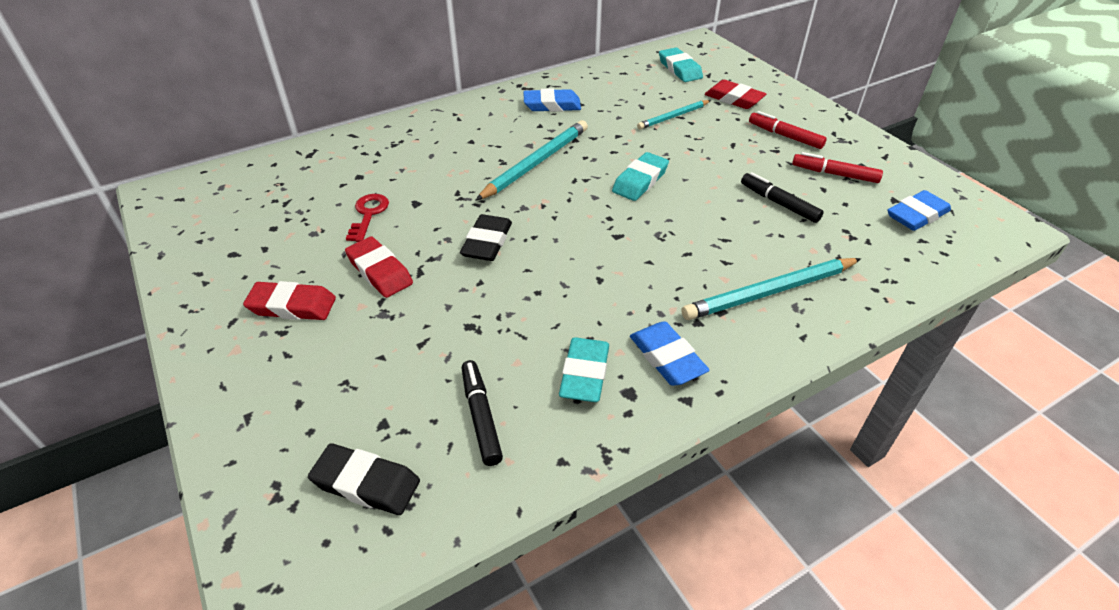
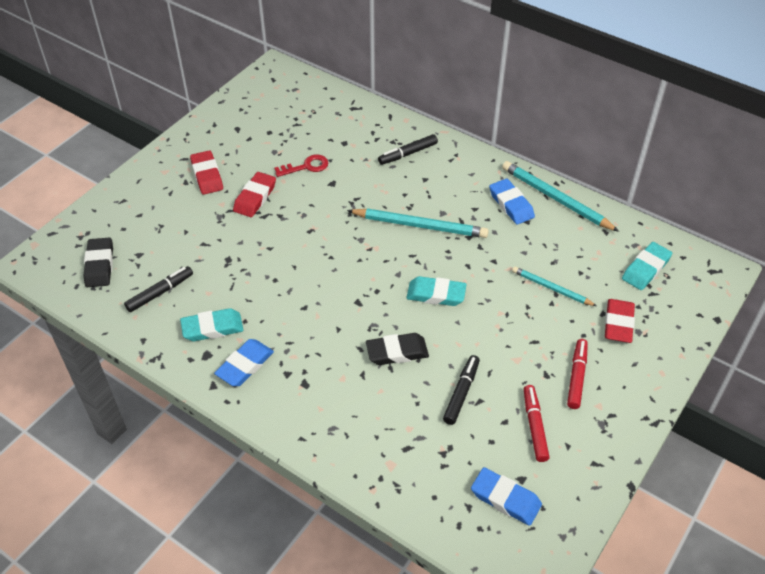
camera: 65 degrees right, 5 degrees up
black eraser [460,214,512,261] -> black eraser moved to [366,333,429,365]
turquoise pencil [681,258,861,320] -> turquoise pencil moved to [502,161,619,232]
none -> black marker [378,134,438,165]

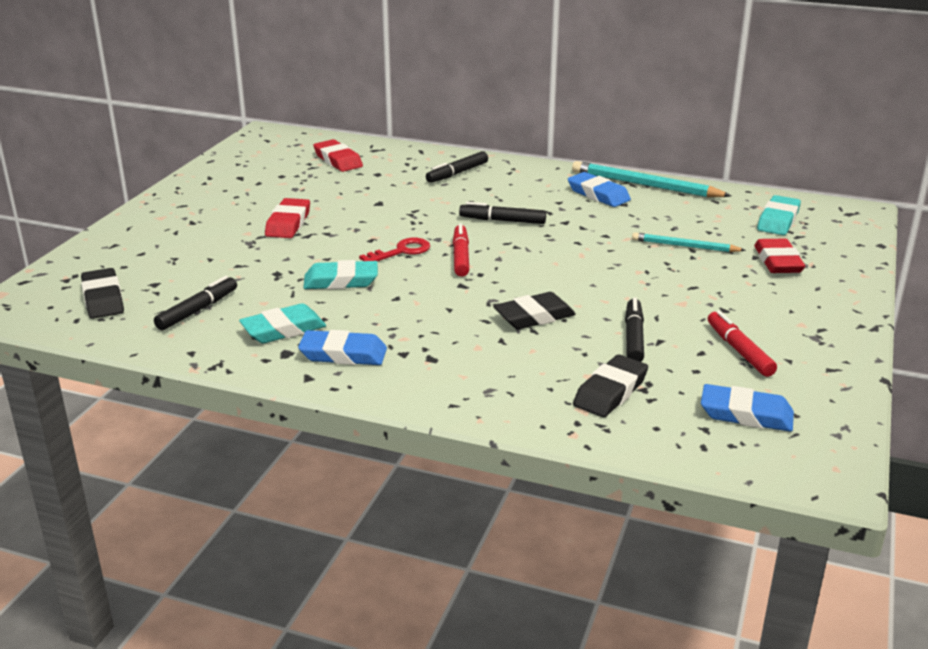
camera: 15 degrees left, 20 degrees down
red eraser [190,150,223,195] -> red eraser moved to [313,139,363,172]
blue eraser [214,339,274,386] -> blue eraser turned 75 degrees clockwise [298,330,387,365]
red key [274,154,328,177] -> red key moved to [359,238,430,261]
turquoise pencil [347,209,489,238] -> black marker [459,202,546,224]
turquoise eraser [406,276,467,306] -> turquoise eraser moved to [303,260,378,289]
red marker [567,339,588,409] -> red marker moved to [453,223,469,277]
none -> black eraser [573,355,648,417]

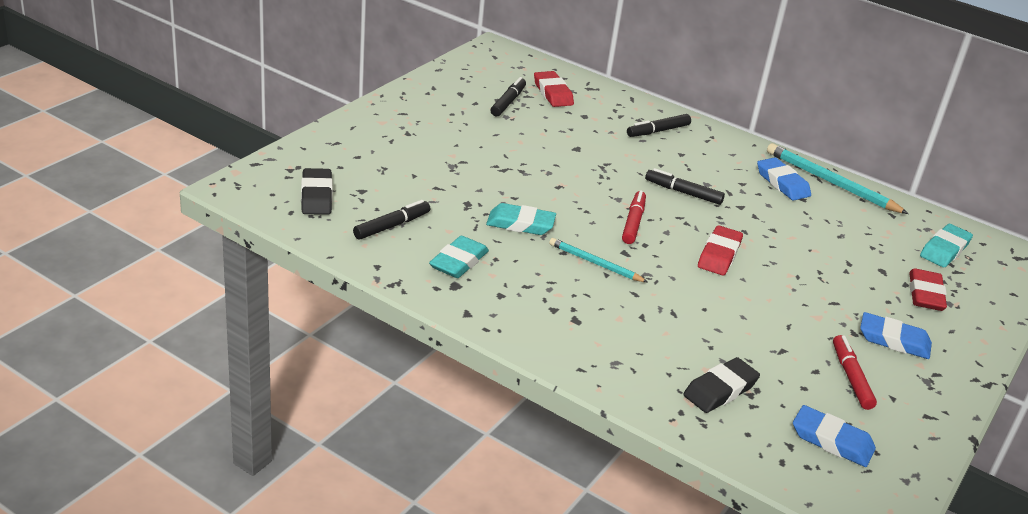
camera: 10 degrees right, 5 degrees up
turquoise eraser [239,303,326,343] -> turquoise eraser turned 45 degrees counterclockwise [429,236,489,278]
red eraser [265,198,310,238] -> red eraser moved to [698,225,743,275]
blue eraser [298,330,387,365] -> blue eraser moved to [860,312,932,359]
red key [359,238,430,261] -> none
black eraser [493,292,576,329] -> none
black marker [625,297,644,362] -> black marker moved to [490,77,526,116]
turquoise pencil [632,232,746,252] -> turquoise pencil moved to [549,238,647,282]

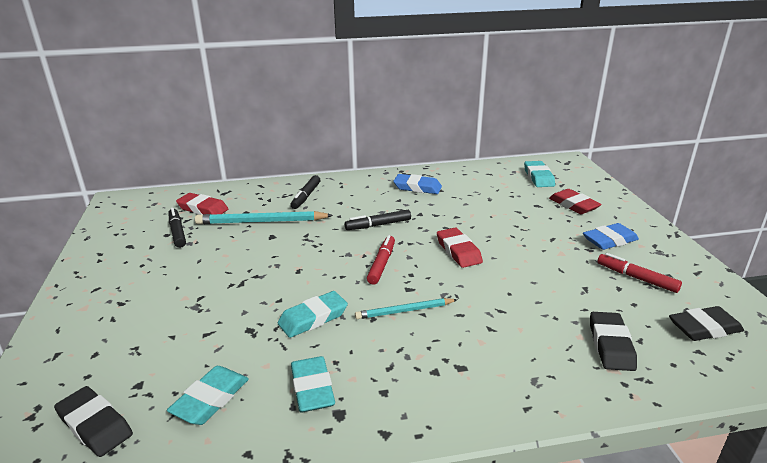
camera: 40 degrees left, 5 degrees down
black marker [353,200,430,240] -> turquoise eraser [167,366,249,425]
red marker [622,190,646,244] -> red marker turned 45 degrees clockwise [367,235,395,284]
turquoise pencil [767,143,909,214] -> turquoise pencil moved to [195,211,333,224]
blue eraser [793,405,876,467] -> black eraser [669,306,744,341]

